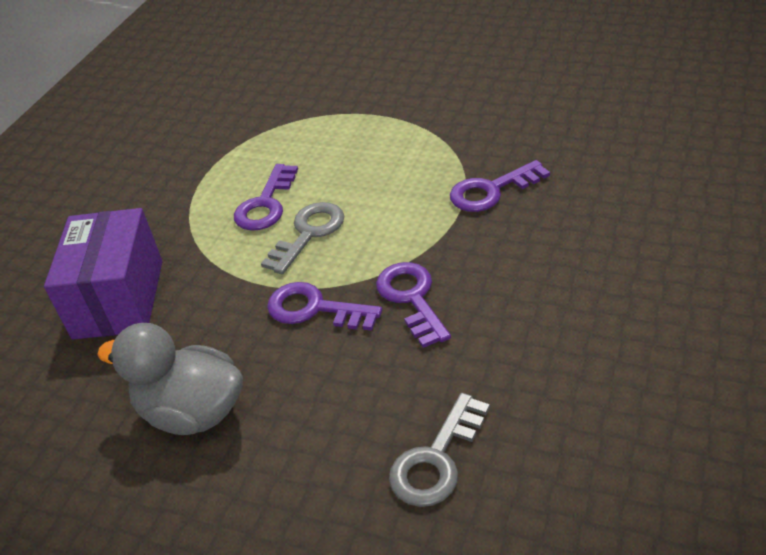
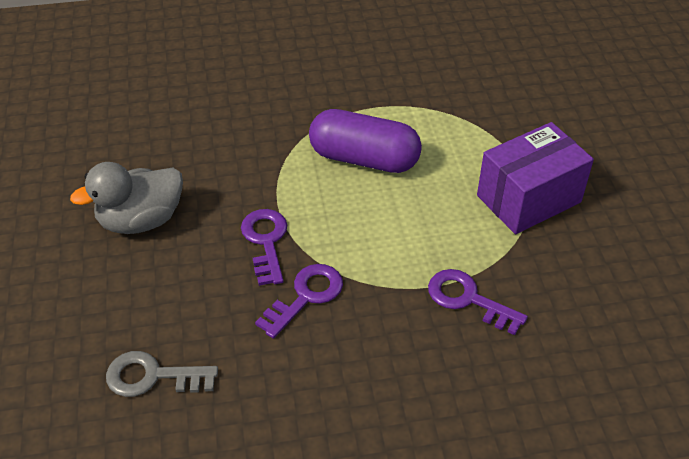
camera: 55 degrees right, 5 degrees up
purple box [44,208,162,340] -> purple box moved to [477,122,594,234]
grey duck [97,323,243,435] -> grey duck turned 105 degrees counterclockwise [70,162,183,234]
purple key [234,164,298,231] -> purple capsule [309,109,422,173]
grey key [261,202,344,275] -> none

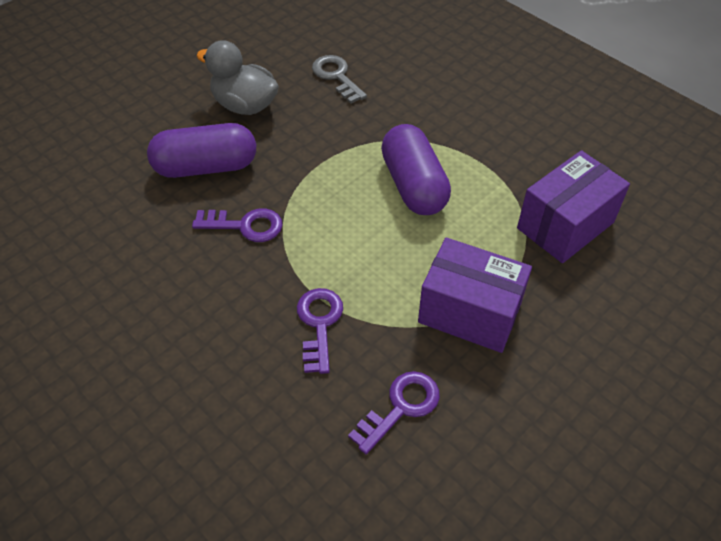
camera: 55 degrees right, 5 degrees up
grey key [106,351,218,397] -> grey key moved to [312,55,367,103]
purple key [241,209,287,286] -> purple key moved to [348,371,440,455]
none -> purple capsule [147,123,256,178]
none -> purple box [517,150,630,263]

